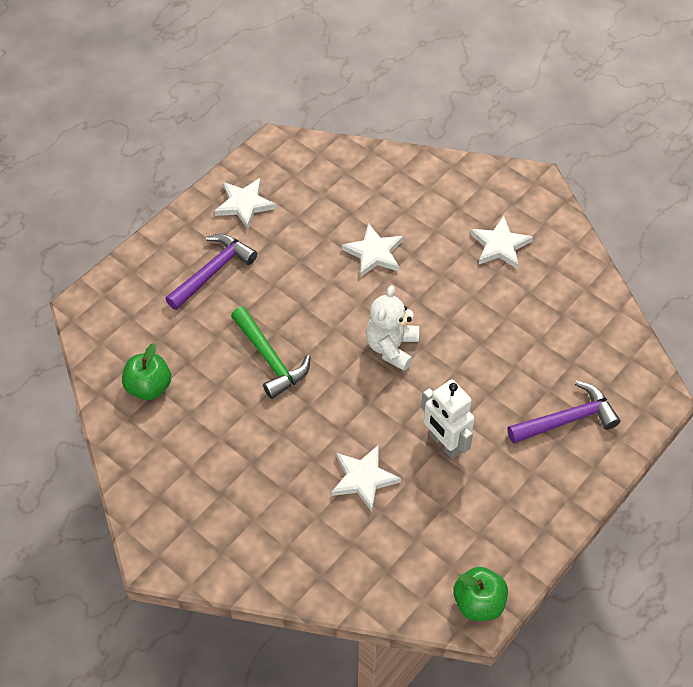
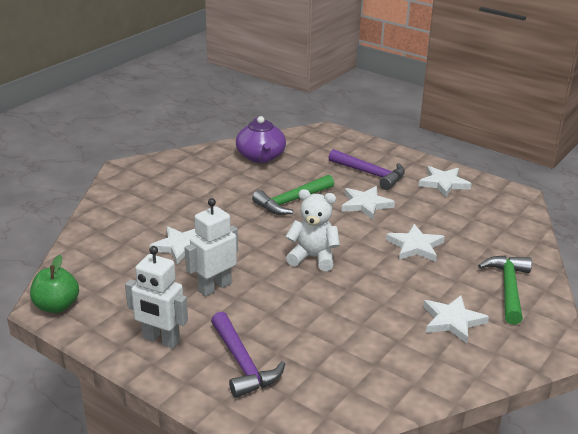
camera: 85 degrees right, 25 degrees down
green apple [122,343,171,400] -> purple teapot [236,116,286,163]
none -> white robot [125,246,188,348]
none -> white star [342,186,395,220]
none -> green hammer [478,255,532,325]

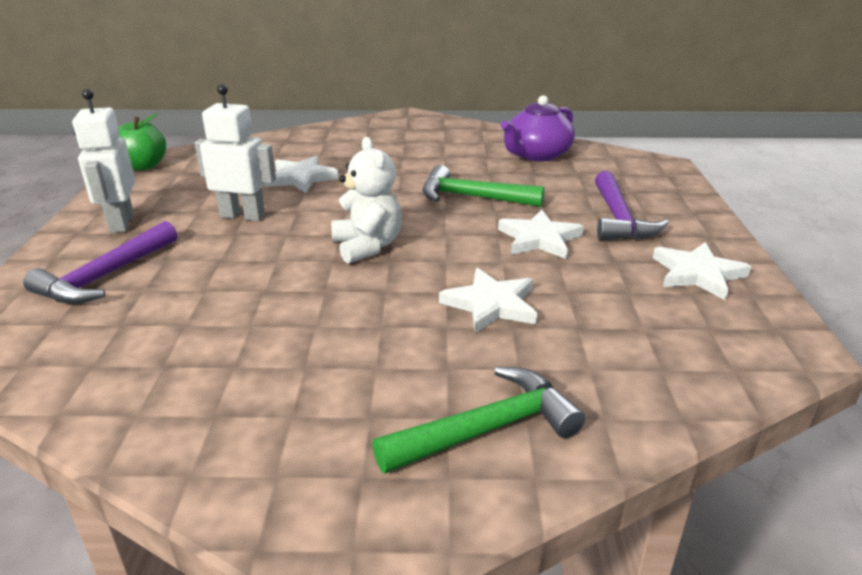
camera: 55 degrees right, 0 degrees up
white star [423,295,489,343] -> none

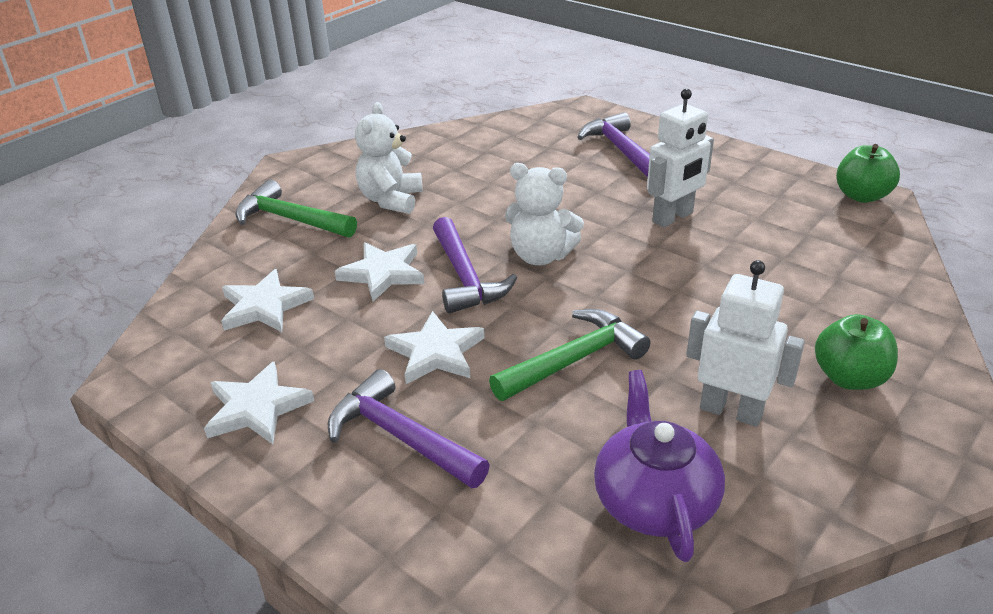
camera: 130 degrees right, 5 degrees up
white robot [72,89,135,233] -> white robot moved to [686,260,805,427]
white star [265,156,339,193] -> white star moved to [221,269,314,332]
green hammer [372,366,585,474] -> green hammer turned 105 degrees clockwise [236,180,357,237]
none -> white teddy bear [355,102,423,214]
none -> purple hammer [433,217,517,313]
none -> green apple [815,314,898,390]

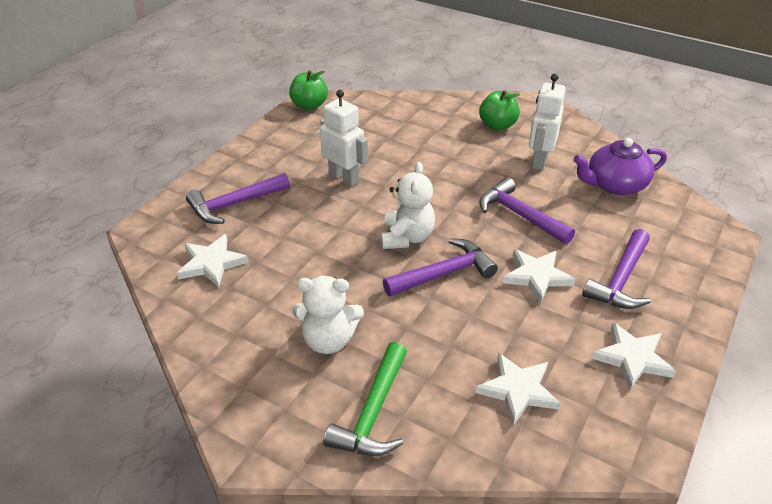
camera: 100 degrees left, 5 degrees up
white star [335,242,425,302] -> white star moved to [177,234,248,287]
green hammer [489,309,650,401] -> purple hammer [479,177,575,244]

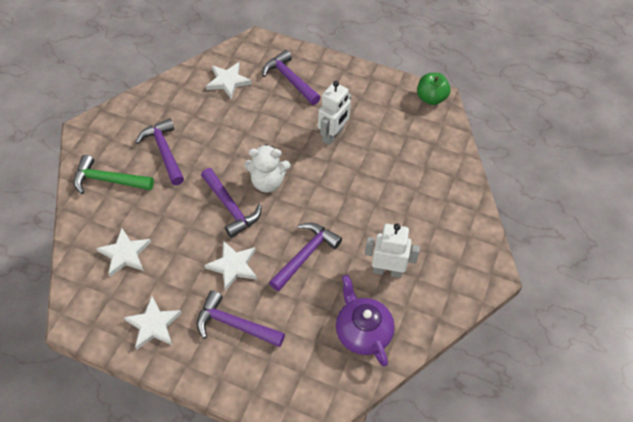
camera: 80 degrees right, 15 degrees up
white teddy bear [292,276,364,354] -> purple hammer [135,118,184,185]
green apple [479,90,520,130] -> none

